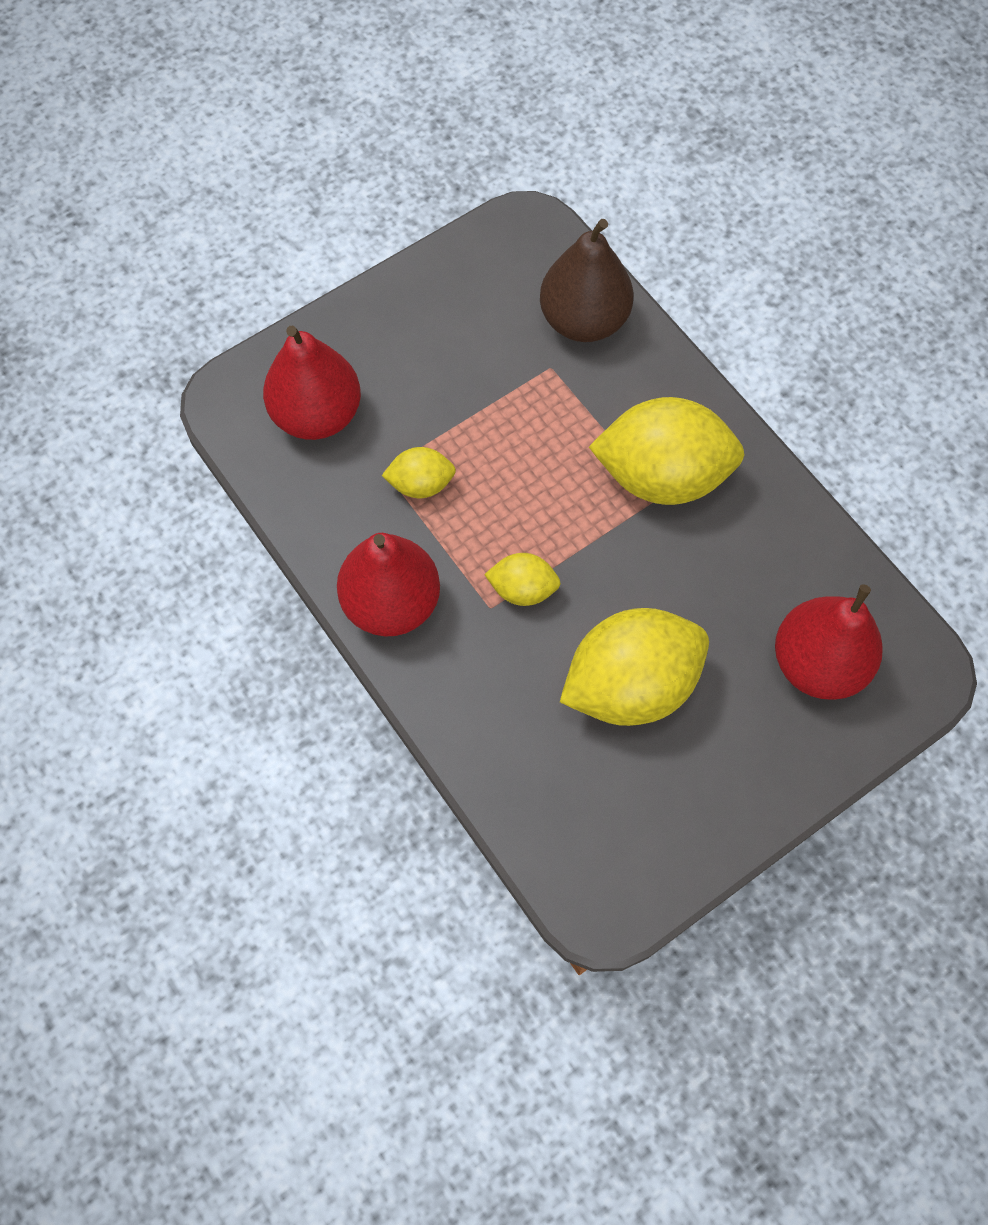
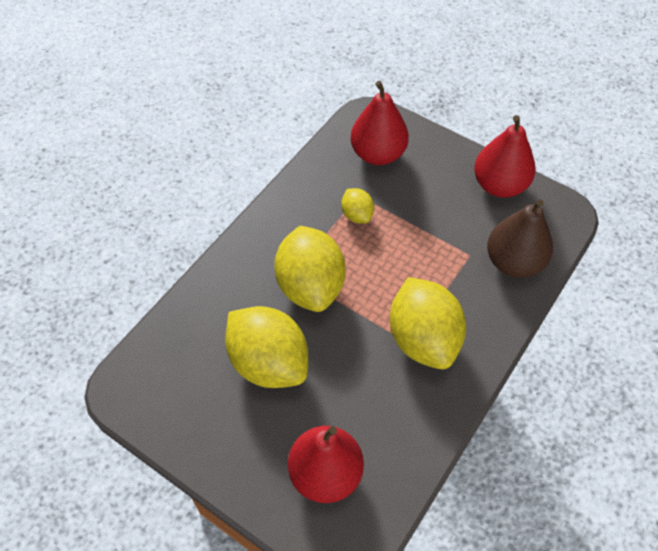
camera: 70 degrees right, 10 degrees down
red pear [337,533,440,636] -> red pear moved to [474,115,536,198]
yellow lemon [484,553,561,606] -> yellow lemon [274,226,346,312], size x2.05

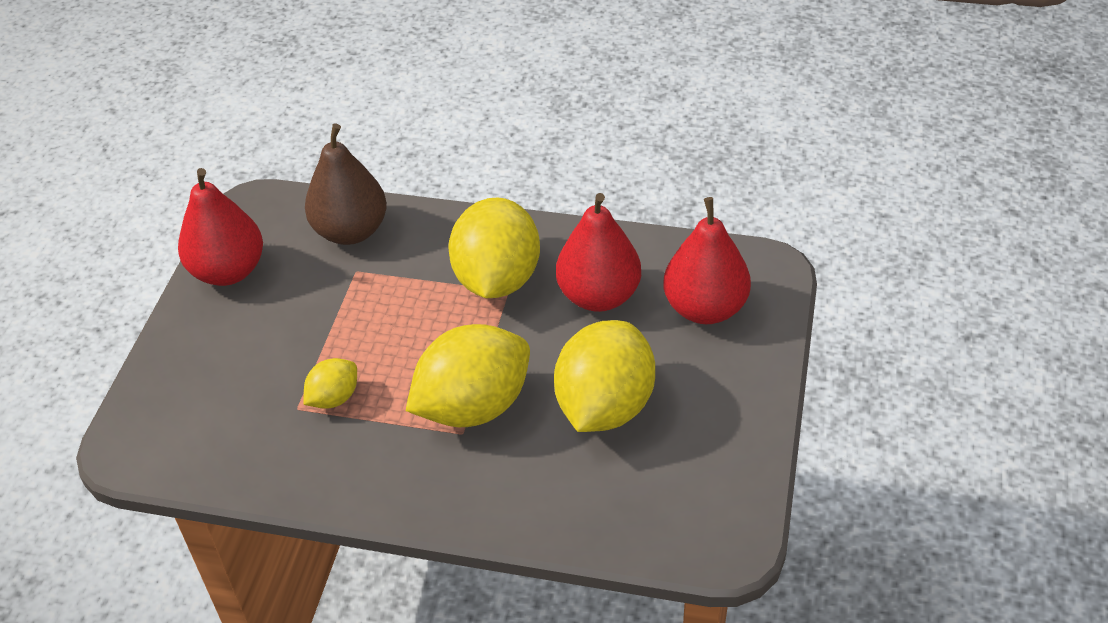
camera: 110 degrees left, 10 degrees down
red pear [350,81,409,165] -> red pear moved to [556,193,641,312]
yellow lemon [390,277,466,369] -> yellow lemon turned 45 degrees counterclockwise [448,198,540,298]

